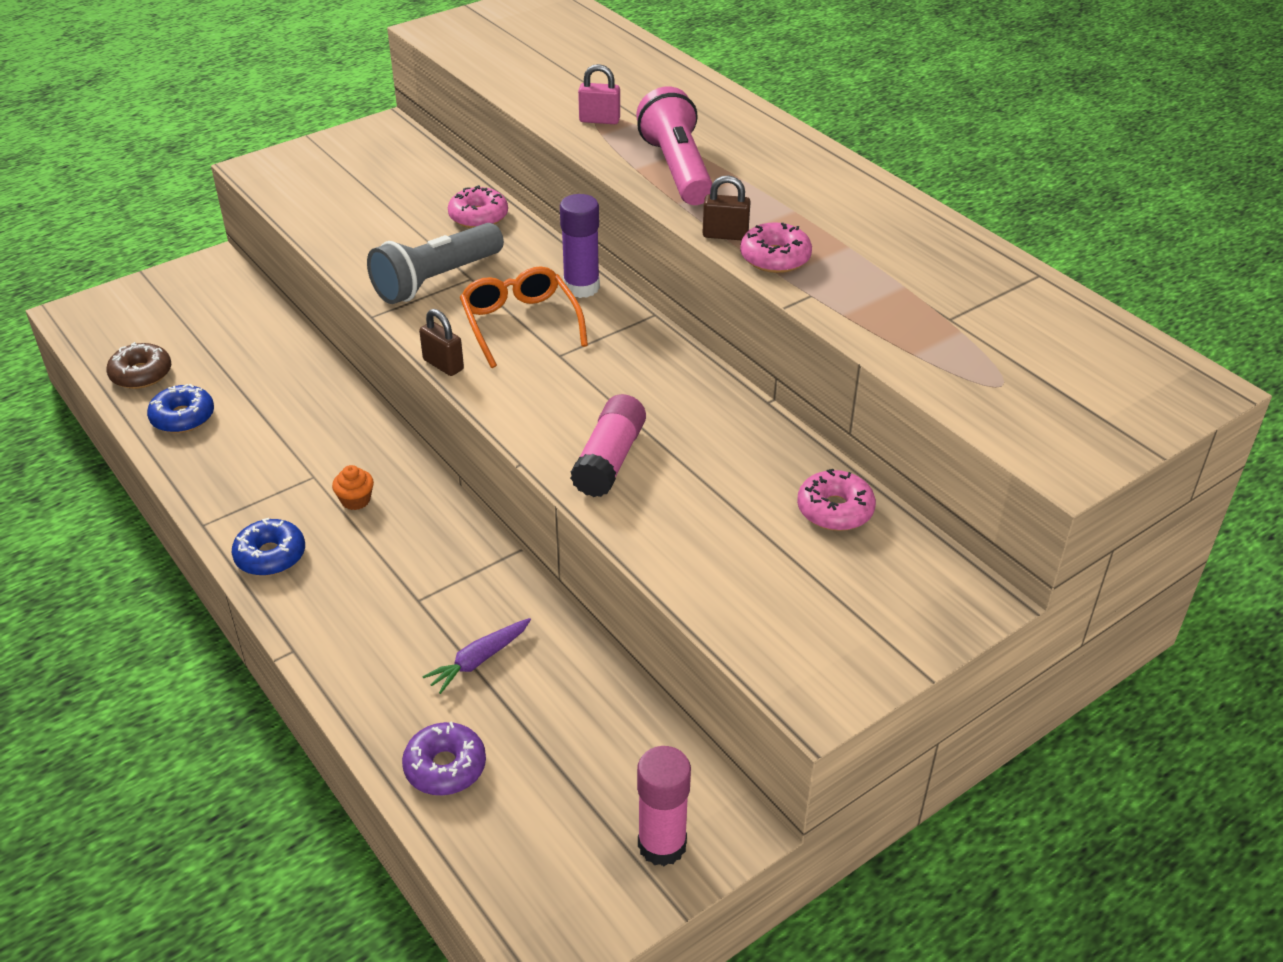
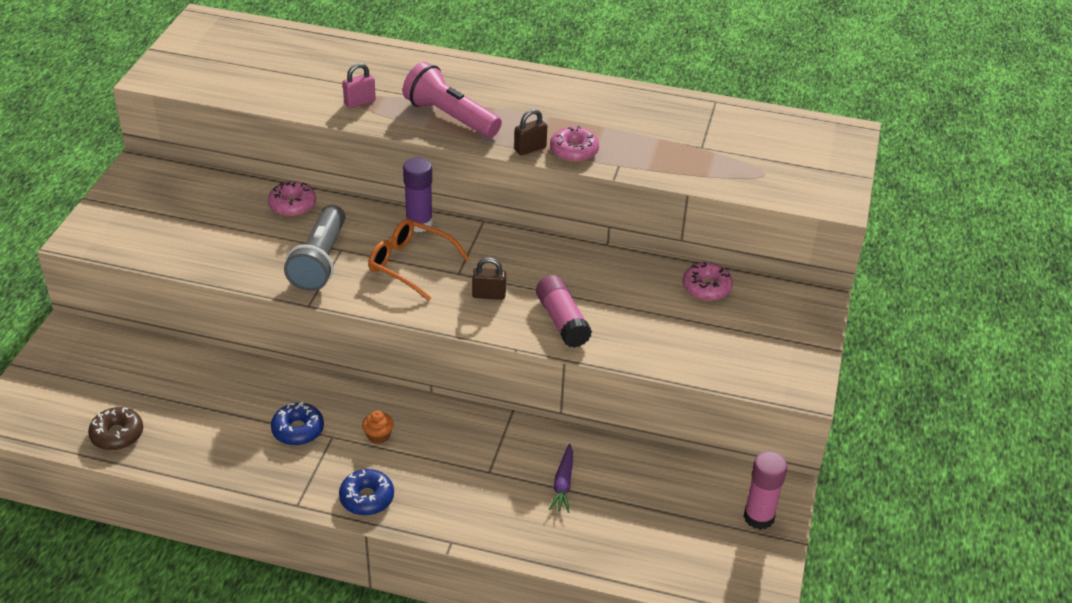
camera: 40 degrees left, 0 degrees up
blue donut [147,384,214,433] -> blue donut moved to [271,402,324,446]
purple donut [402,721,486,795] -> none
brown padlock [419,309,464,376] -> brown padlock moved to [472,257,506,300]

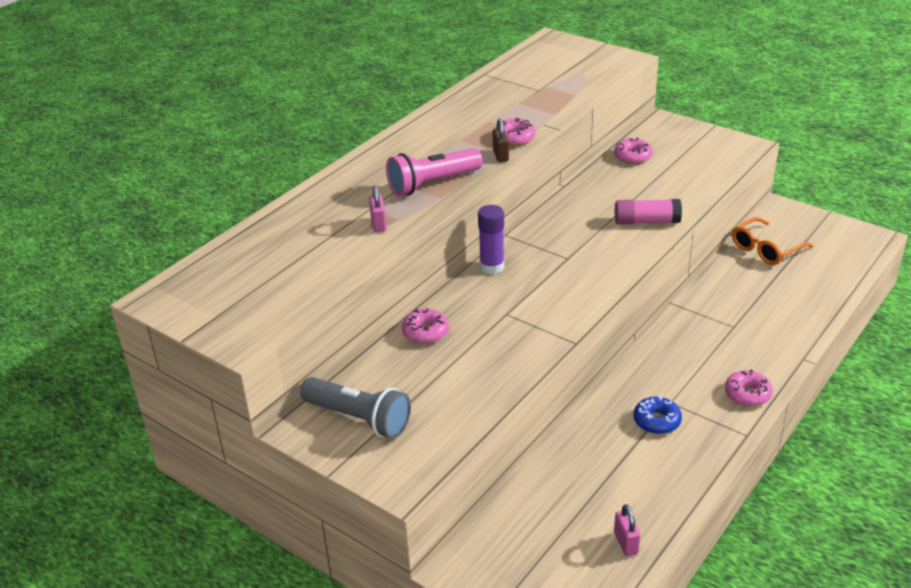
camera: 65 degrees left, 5 degrees down
brown donut [88,407,143,450] -> pink padlock [614,504,641,556]
grey flashlight [284,205,345,291] -> grey flashlight moved to [300,377,411,439]
blue donut [339,469,394,515] -> pink donut [725,369,773,407]
orange cupcake [362,411,394,444] -> none
orange glasses [368,219,470,301] -> orange glasses moved to [732,217,813,265]
brown padlock [472,257,506,300] -> none
purple carrot [548,444,573,513] -> none
pink glue stick [743,451,787,530] -> none

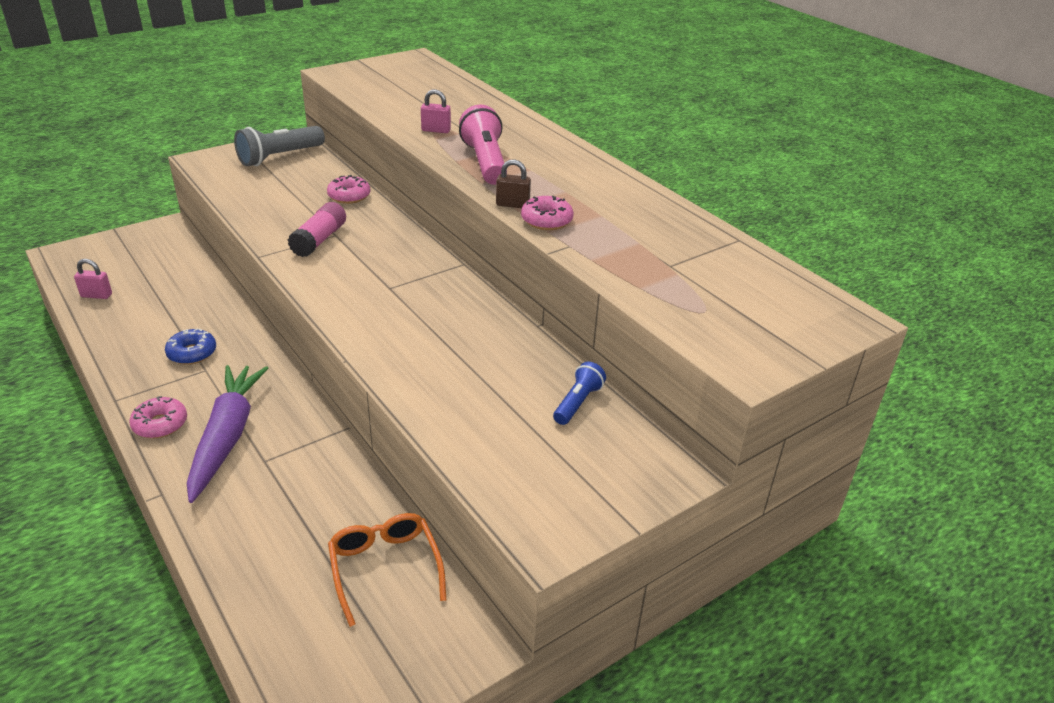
camera: 105 degrees right, 0 degrees up
purple glue stick [478,205,504,274] -> none
pink donut [614,138,653,164] -> blue flashlight [553,361,606,425]
pink glue stick [615,199,682,225] -> pink glue stick moved to [288,202,346,257]
none -> purple carrot [187,365,268,503]

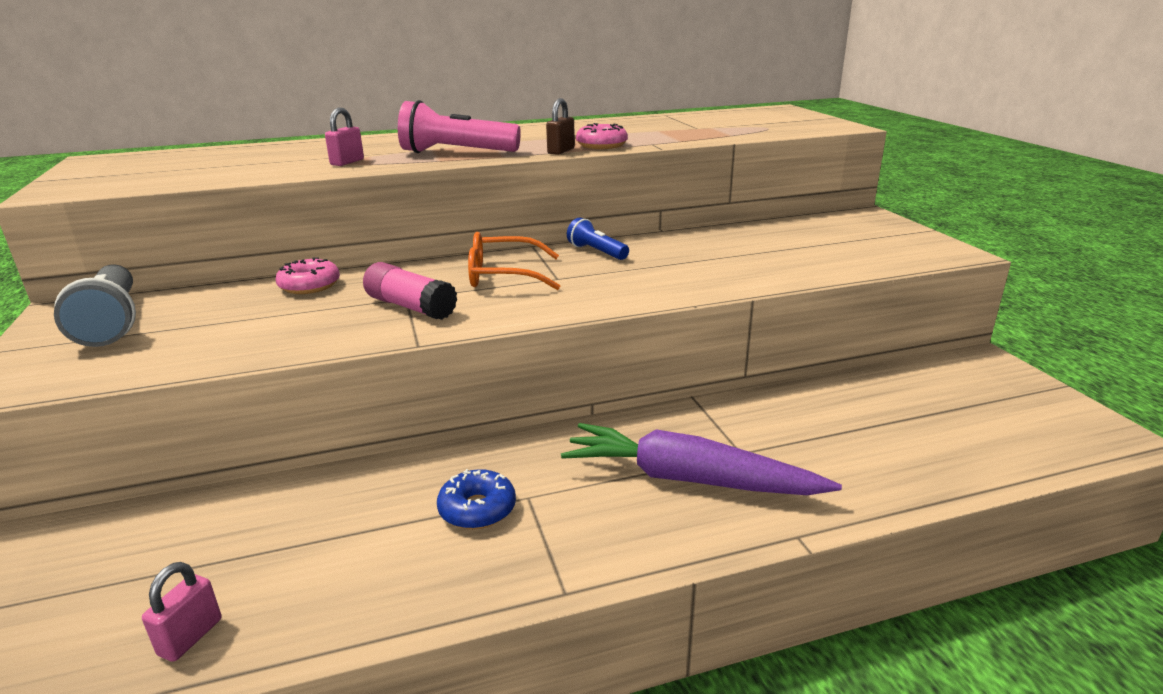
camera: 70 degrees left, 10 degrees down
pink donut [129,396,187,438] -> none
orange glasses [328,513,446,627] -> orange glasses moved to [468,232,560,290]
blue flashlight [553,361,606,425] -> blue flashlight moved to [567,217,629,260]

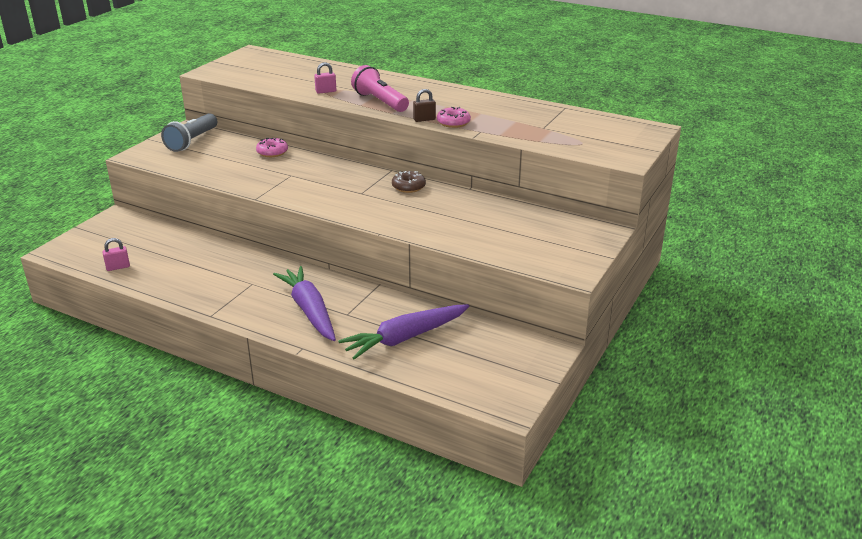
camera: 45 degrees right, 5 degrees up
pink glue stick [363,262,457,320] -> none
blue donut [437,469,516,529] -> none
orange glasses [468,232,560,290] -> none
blue flashlight [567,217,629,260] -> brown donut [392,171,426,193]
none -> purple carrot [338,304,469,359]

